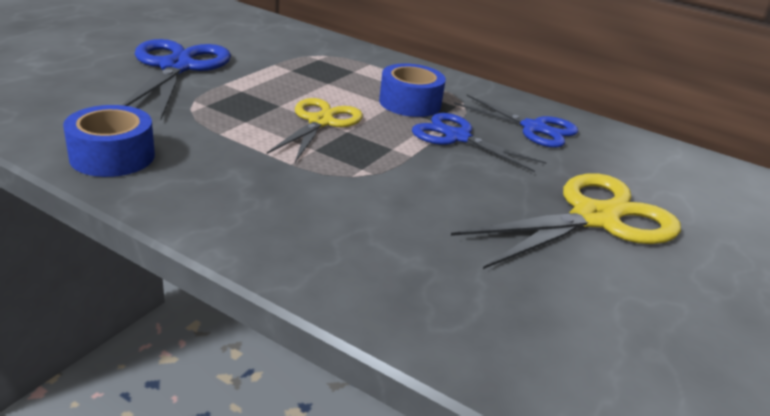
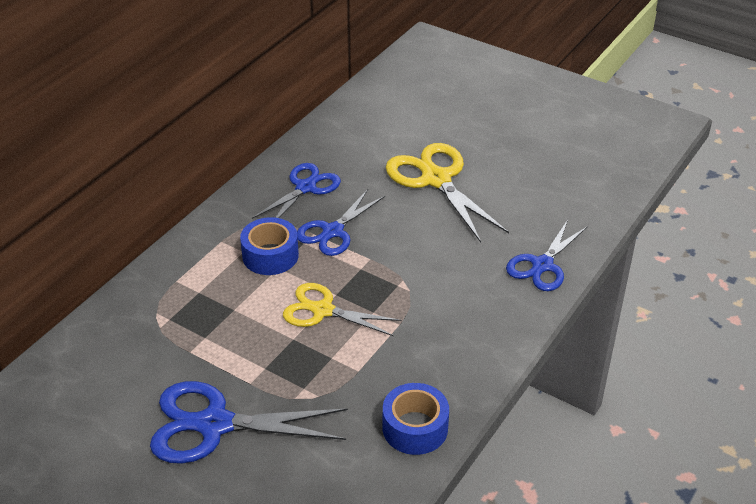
camera: 85 degrees left, 10 degrees up
none -> blue scissors [506,220,588,291]

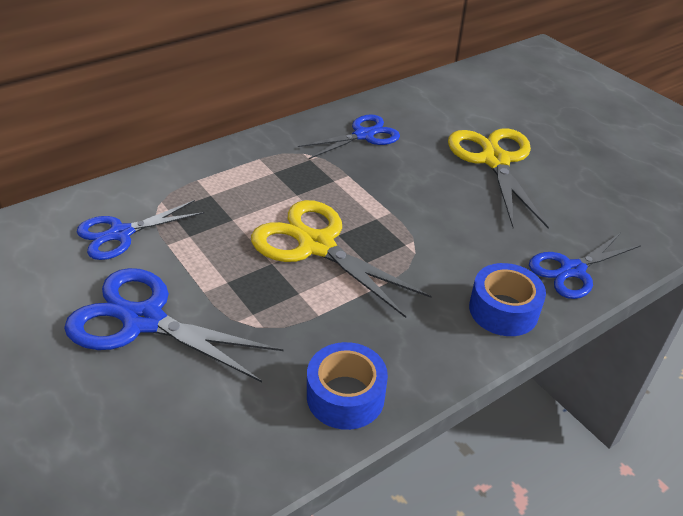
camera: 20 degrees right, 0 degrees up
blue tape [240,217,299,275] -> blue tape moved to [469,263,546,336]
yellow scissors [283,283,401,336] -> yellow scissors [251,200,432,318], size x1.51
blue scissors [297,189,385,256] -> blue scissors moved to [77,200,204,260]

